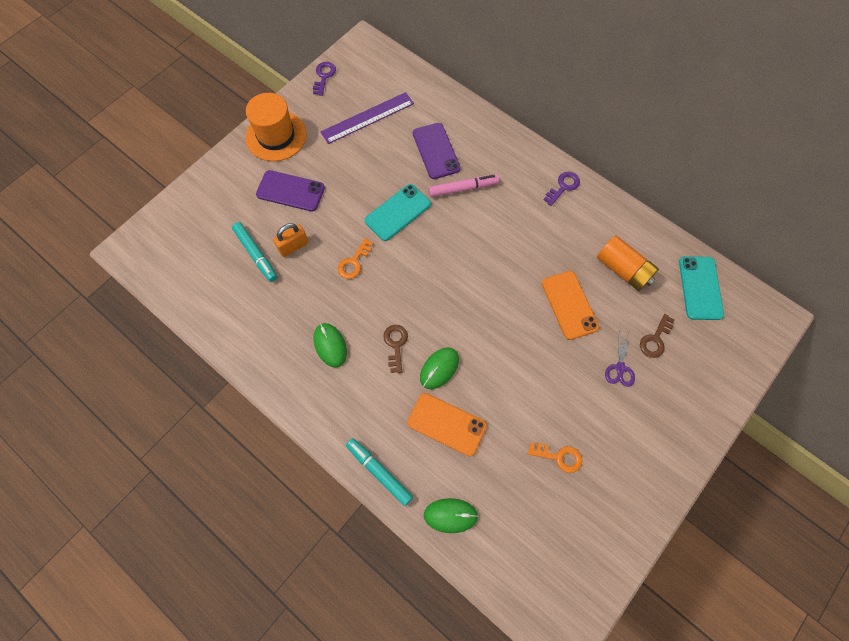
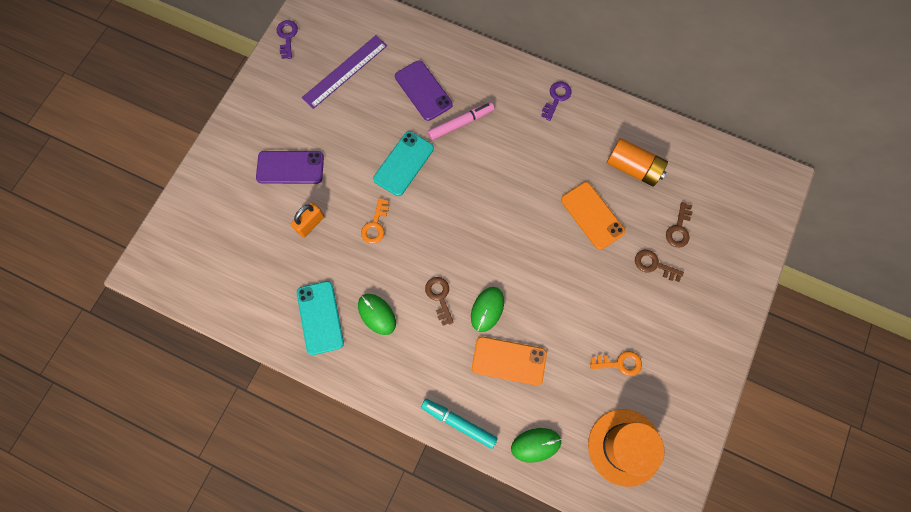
camera: 15 degrees left, 5 degrees up
turquoise marker [232,222,277,282] -> none
orange hat [245,93,307,161] -> orange hat moved to [588,409,664,487]
purple scissors [605,332,635,387] -> brown key [635,250,684,282]
turquoise phone [679,256,724,320] -> turquoise phone moved to [297,281,344,355]

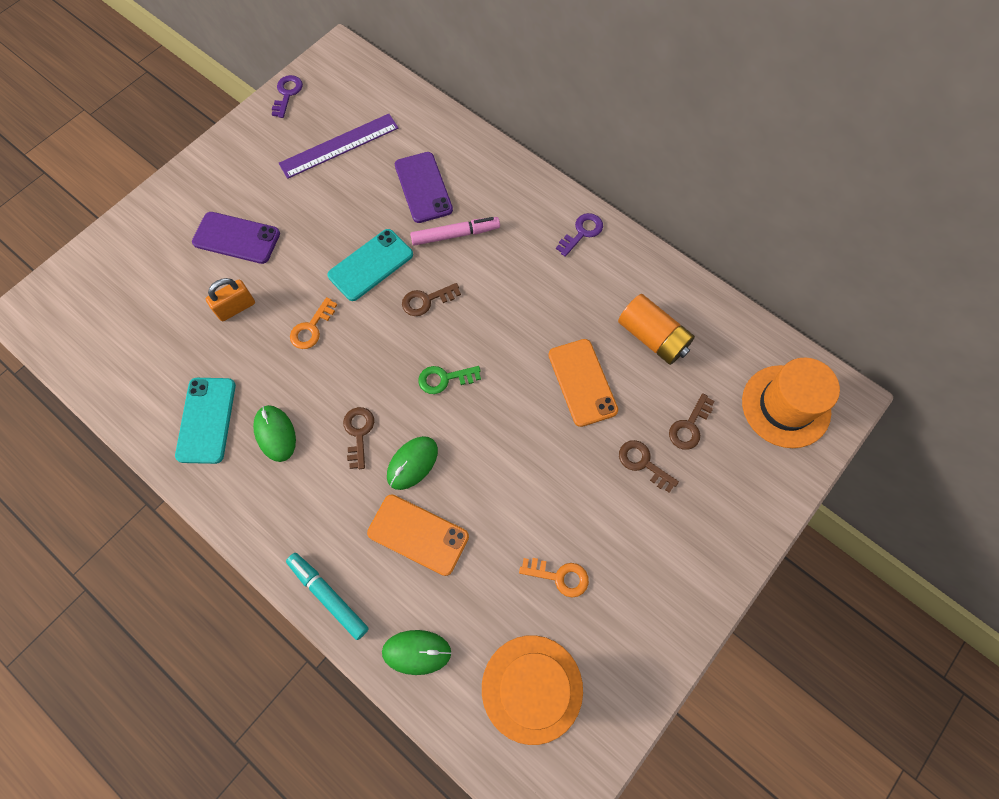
camera: 15 degrees right, 5 degrees down
none -> brown key [402,283,461,316]
none -> green key [418,366,481,394]
none -> orange hat [742,358,840,448]

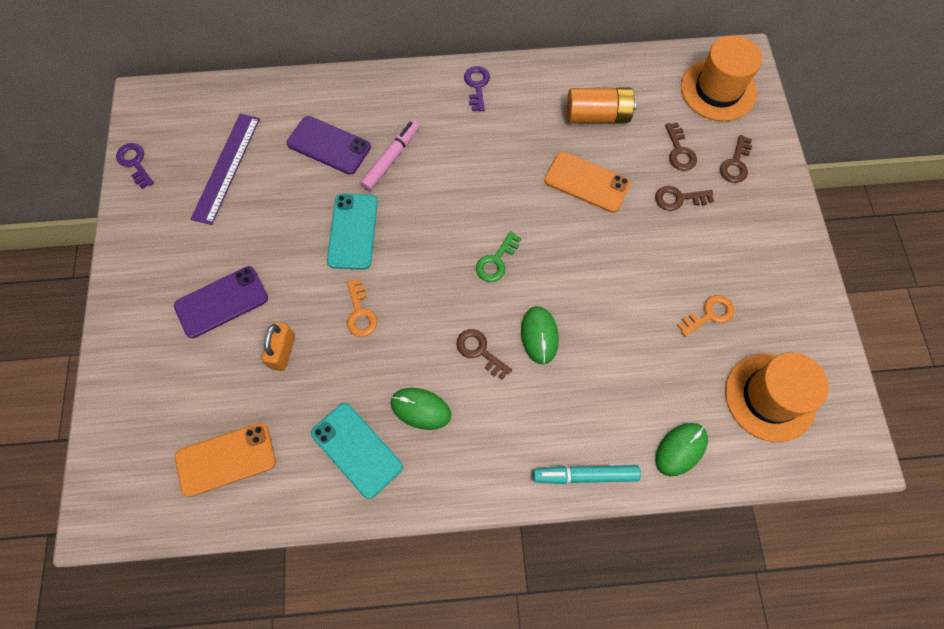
camera: 45 degrees left, 0 degrees up
orange phone [367,495,469,576] -> orange phone moved to [175,423,276,497]
brown key [402,283,461,316] -> brown key moved to [720,135,752,183]

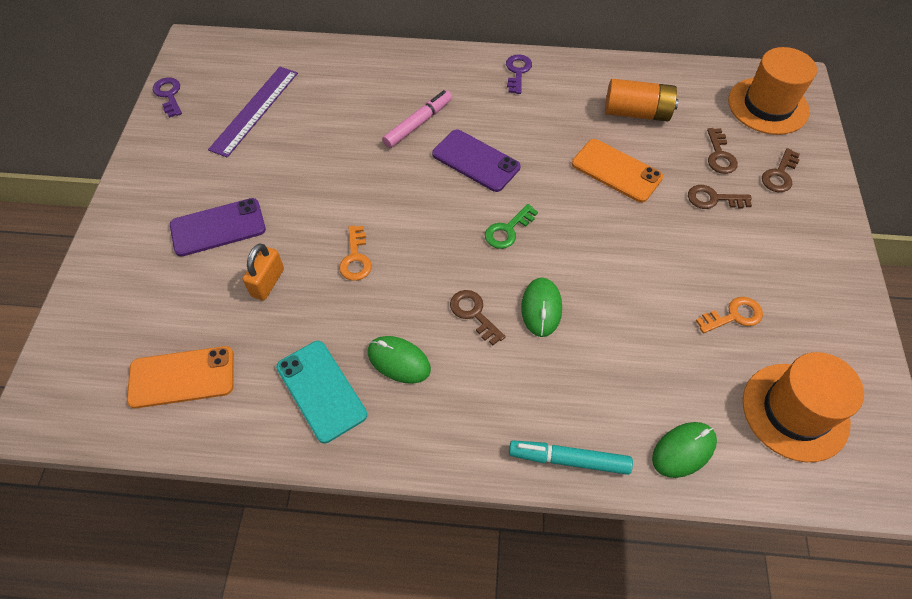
camera: 10 degrees right, 10 degrees down
purple phone [287,116,371,175] -> purple phone moved to [432,129,521,192]
turquoise phone [327,193,378,270] -> none

